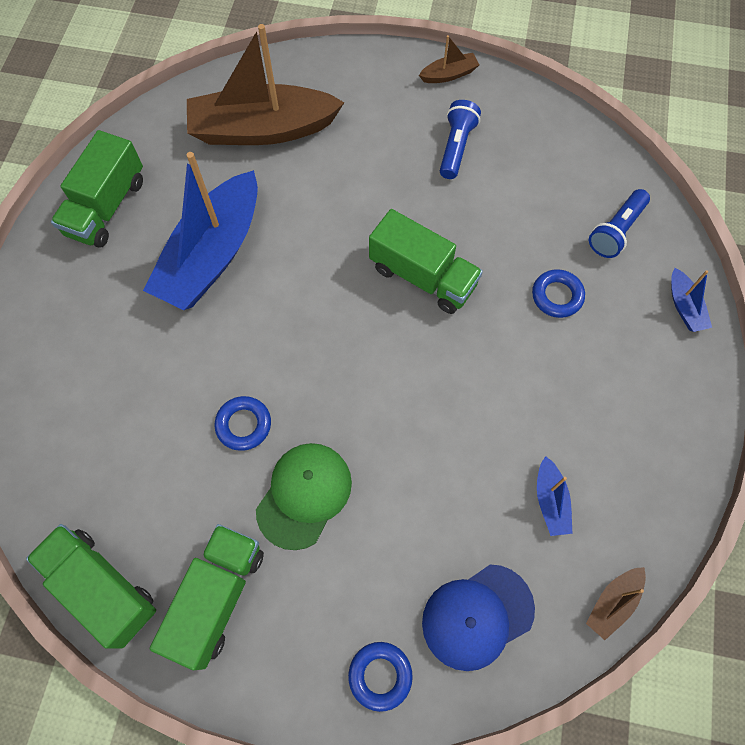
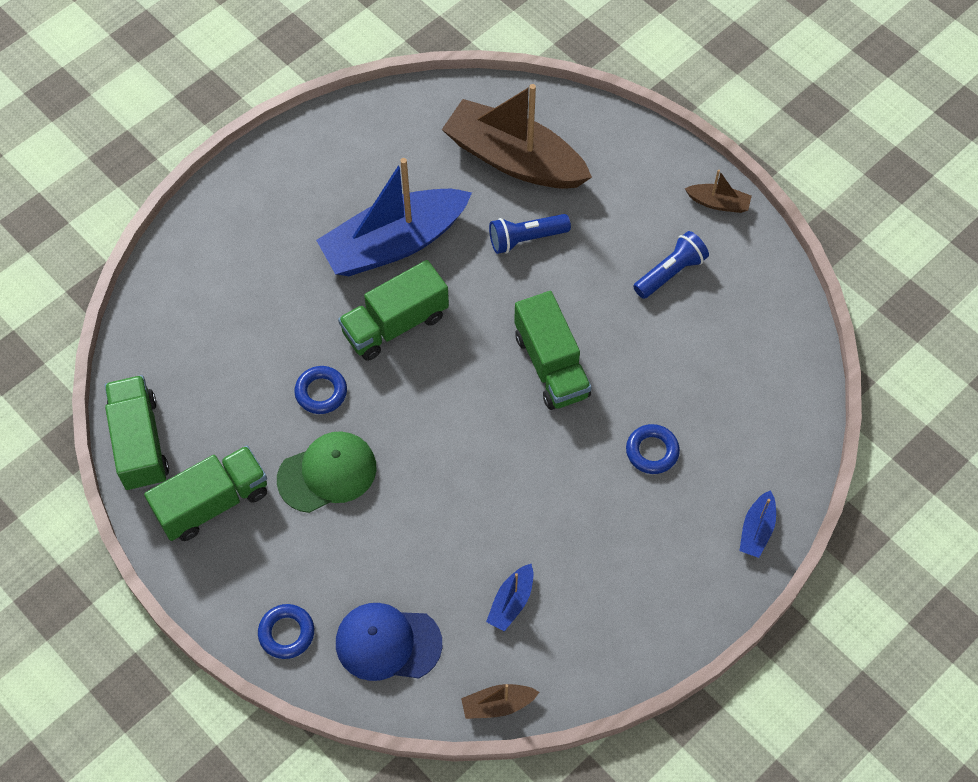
camera: 35 degrees right, 5 degrees down
green truck [51,130,143,247] -> green truck moved to [338,260,449,361]
blue flashlight [589,189,650,258] -> blue flashlight moved to [489,214,571,254]

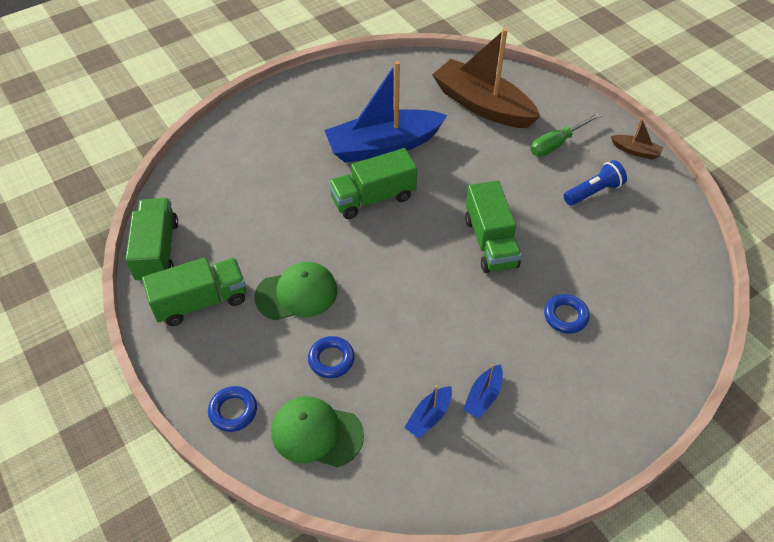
camera: 10 degrees right, 10 degrees down
blue ring [294,366,347,414] -> blue ring moved to [308,336,355,378]
blue cap [336,603,442,681] -> green cap [271,396,364,467]
brown boat [461,684,539,719] -> none
blue flashlight [489,214,571,254] -> none
blue boat [739,490,776,558] -> blue boat moved to [463,364,503,418]
none -> green screwdriver [531,113,601,157]

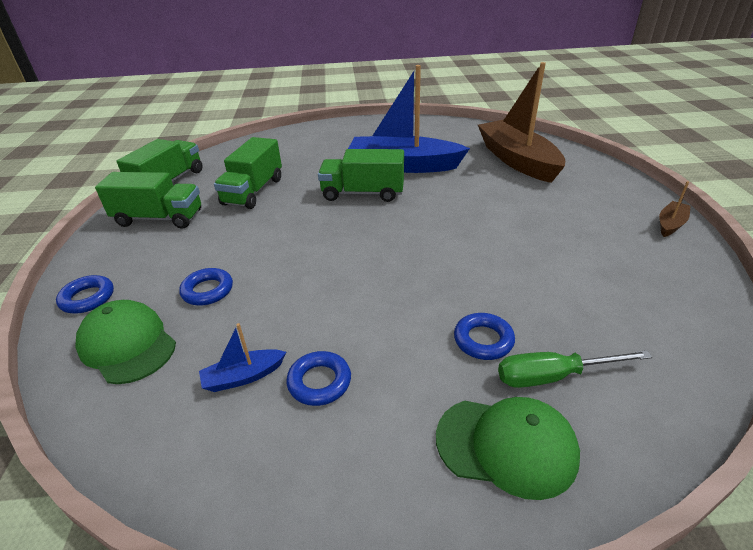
camera: 30 degrees right, 15 degrees down
green cap [254,262,338,320] -> green cap moved to [436,397,580,500]
blue boat [463,364,503,418] -> blue ring [286,351,351,406]
green truck [465,181,522,273] -> green truck moved to [214,137,282,209]
green screwdriver [531,113,601,157] -> green screwdriver moved to [498,350,652,388]
blue flashlight [564,160,627,205] -> none
brown boat [611,118,663,160] -> brown boat turned 105 degrees counterclockwise [659,181,691,237]

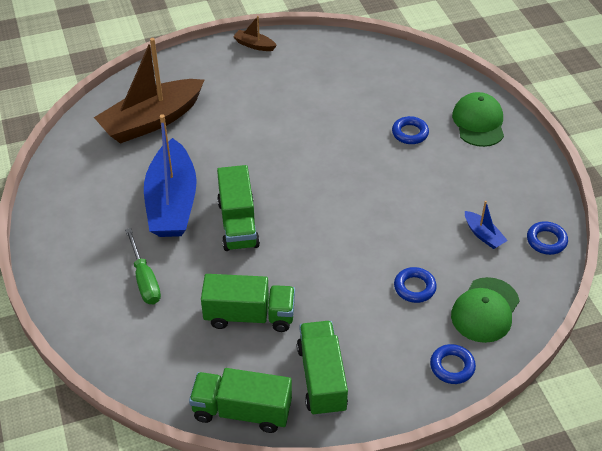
camera: 105 degrees left, 10 degrees up
blue ring [286,351,351,406] -> blue ring moved to [527,221,568,255]
green screwdriver [498,350,652,388] -> green screwdriver moved to [125,228,161,304]

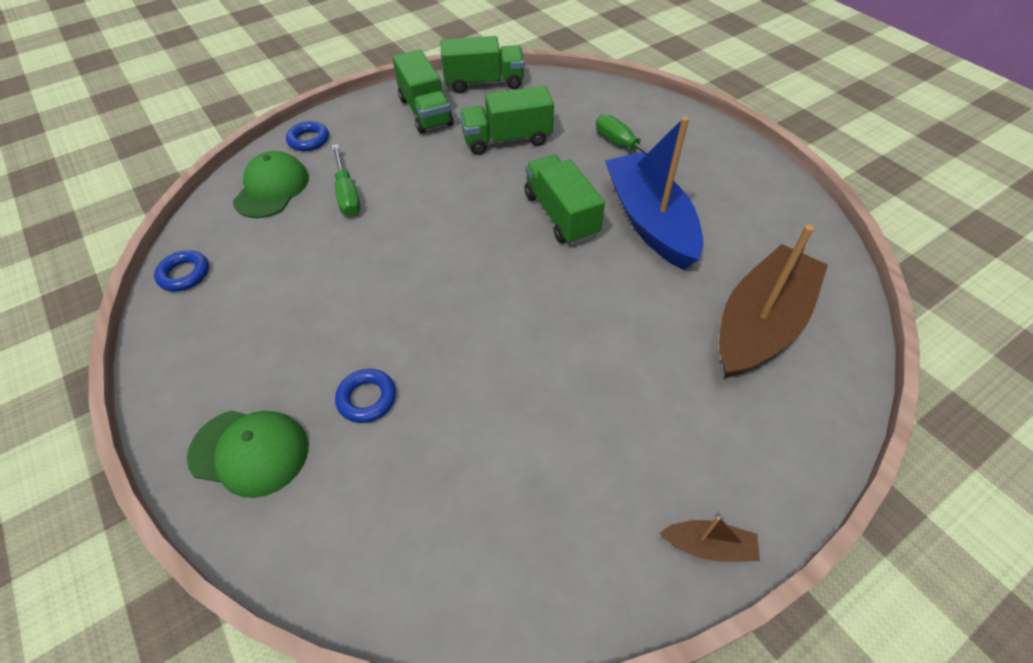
camera: 165 degrees right, 5 degrees up
blue ring [394,267,437,303] -> green screwdriver [332,144,361,216]
green cap [452,92,504,147] -> green cap turned 60 degrees counterclockwise [187,410,308,498]
blue boat [465,201,508,249] -> none

